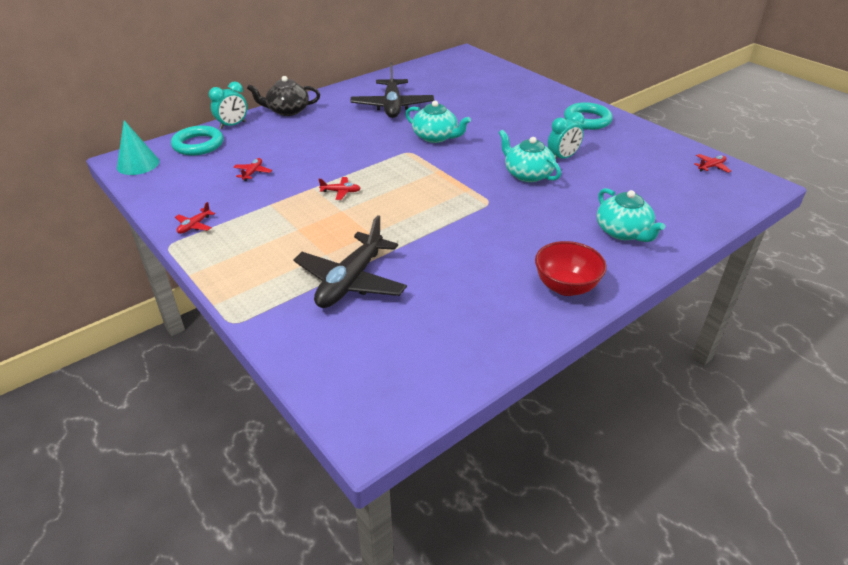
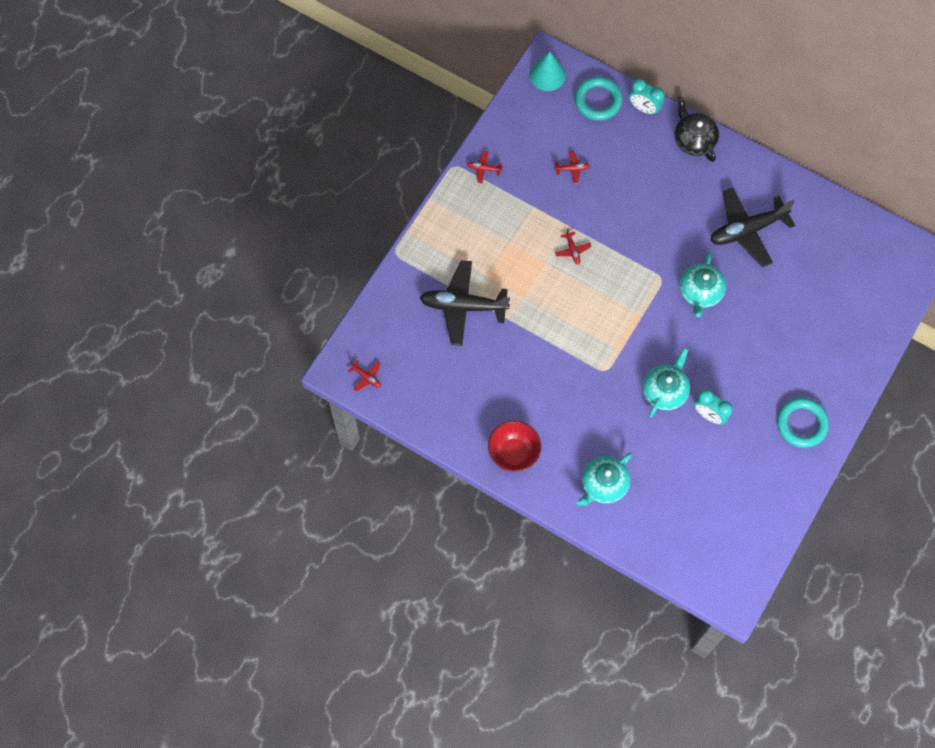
camera: 70 degrees right, 30 degrees up
red plane [694,154,731,173] -> red plane moved to [348,360,381,392]

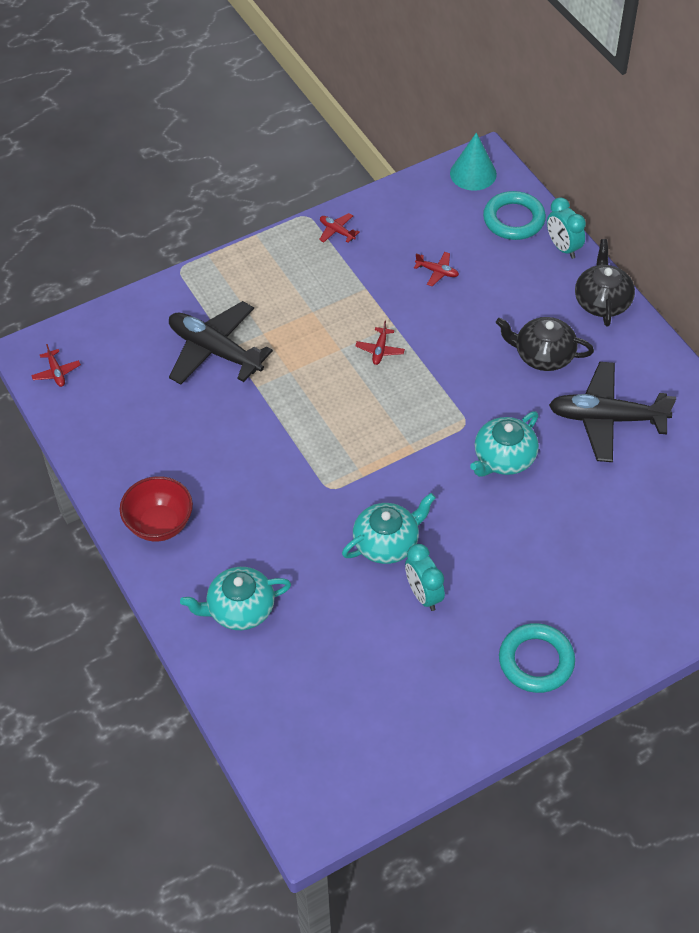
camera: 30 degrees right, 15 degrees down
none -> black teapot [496,317,594,371]

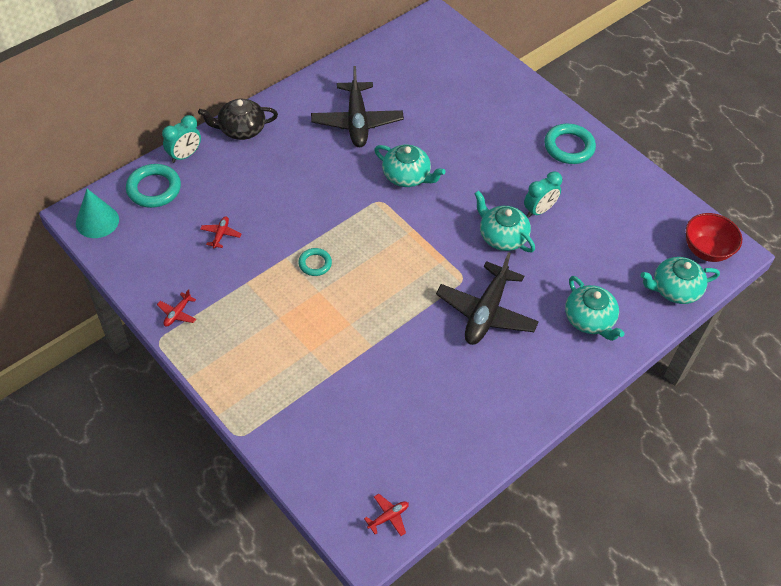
camera: 105 degrees left, 0 degrees up
red bowl [120,476,193,542] -> red bowl moved to [686,213,742,262]
black plane [169,301,273,385] -> black plane moved to [436,252,539,345]
red plane [355,321,405,365] -> turquoise ring [298,248,332,276]
black teapot [496,317,594,371] -> none
none -> turquoise teapot [640,257,720,304]

